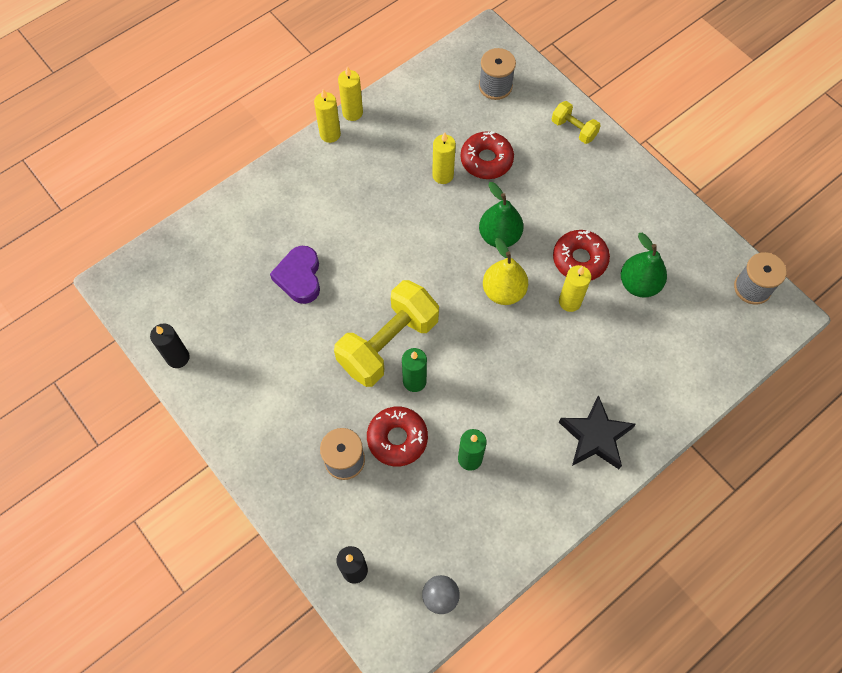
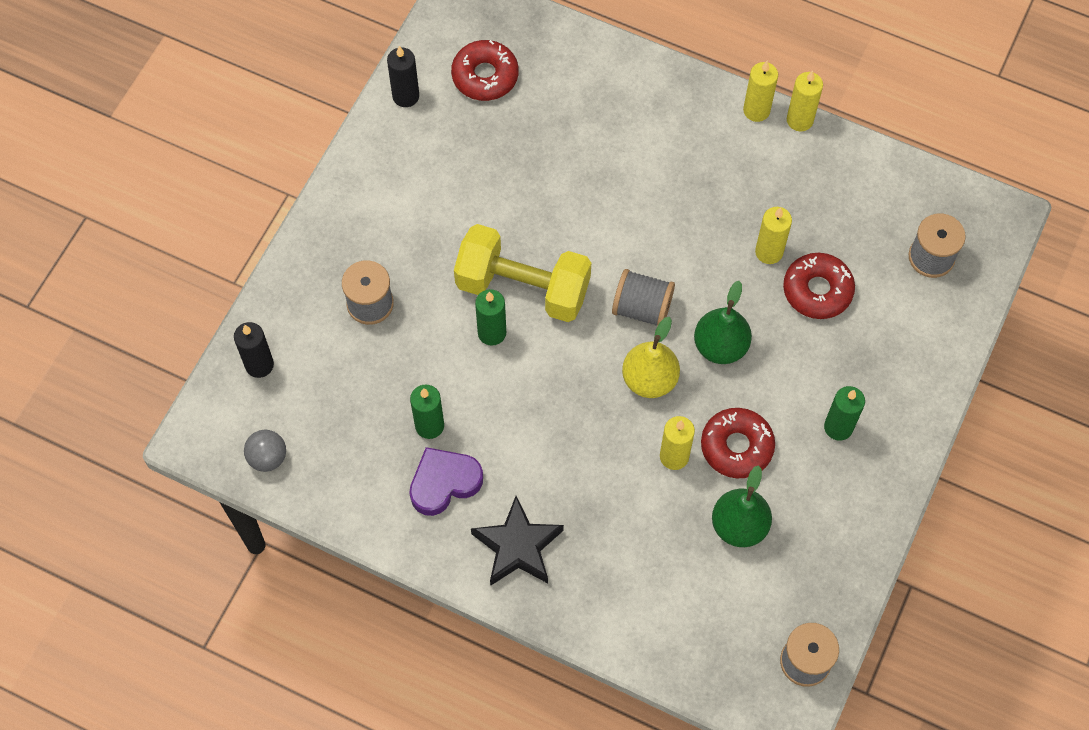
camera: 65 degrees right, 0 degrees up
purple heart [270,246,320,304] -> purple heart moved to [409,447,483,516]
red donut [367,407,428,466] -> red donut moved to [451,40,519,101]
yellow dumbbell [552,101,601,144] -> none
none -> grey spool [612,269,675,327]
none -> green candle [824,386,865,441]

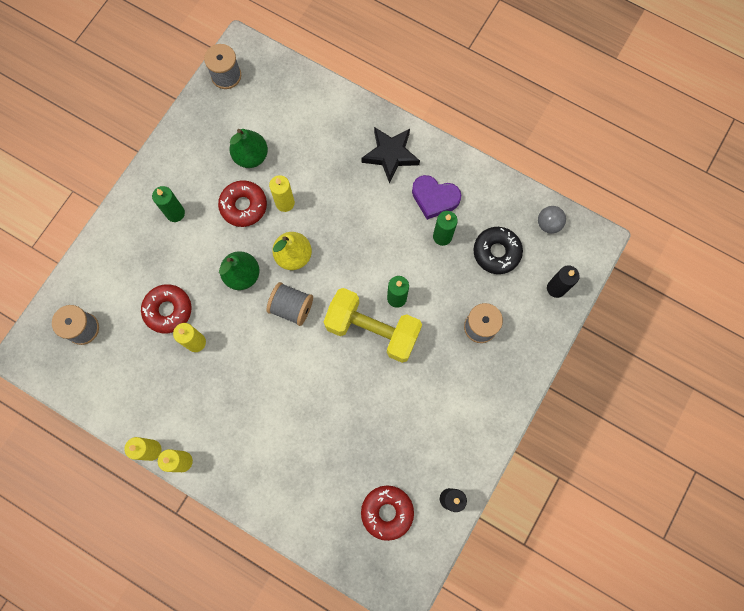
camera: 175 degrees left, 10 degrees up
purple heart [409,447,483,516] -> purple heart turned 45 degrees clockwise [412,175,461,220]
none -> black donut [473,227,523,274]

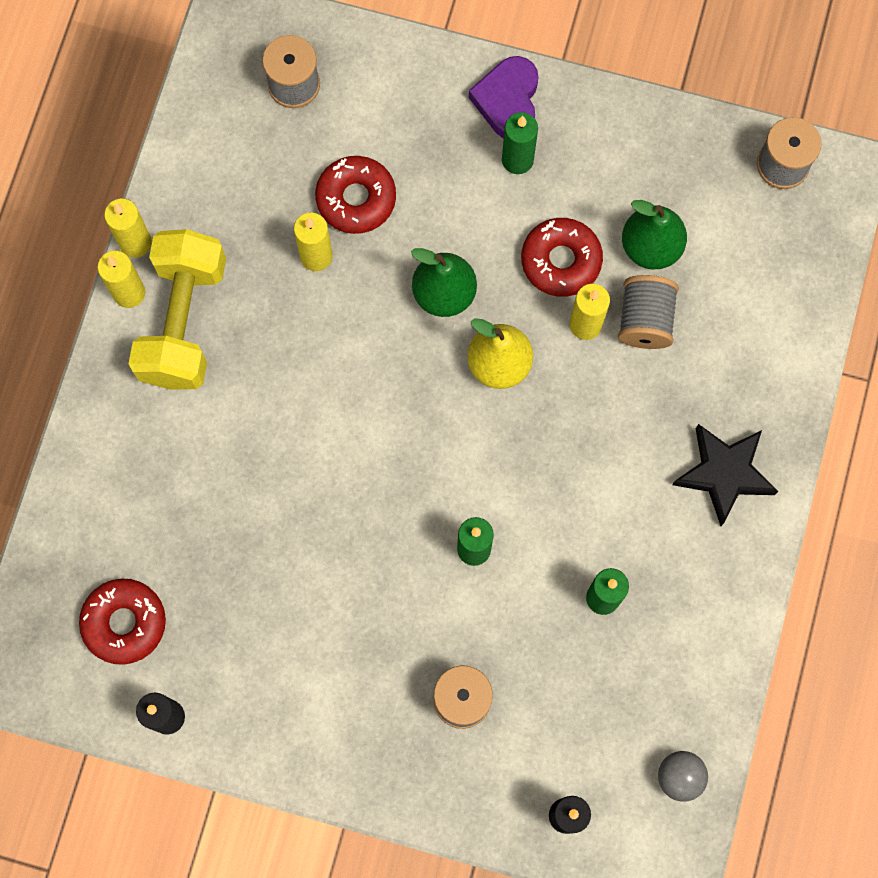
camera: 75 degrees right, 0 degrees up
grey spool [266,282,313,326] -> grey spool moved to [618,275,679,349]
yellow dumbbell [324,288,422,363] -> yellow dumbbell moved to [129,229,226,390]
purple heart [412,175,461,220] -> purple heart moved to [469,56,539,138]
black donut [473,227,523,274] -> none

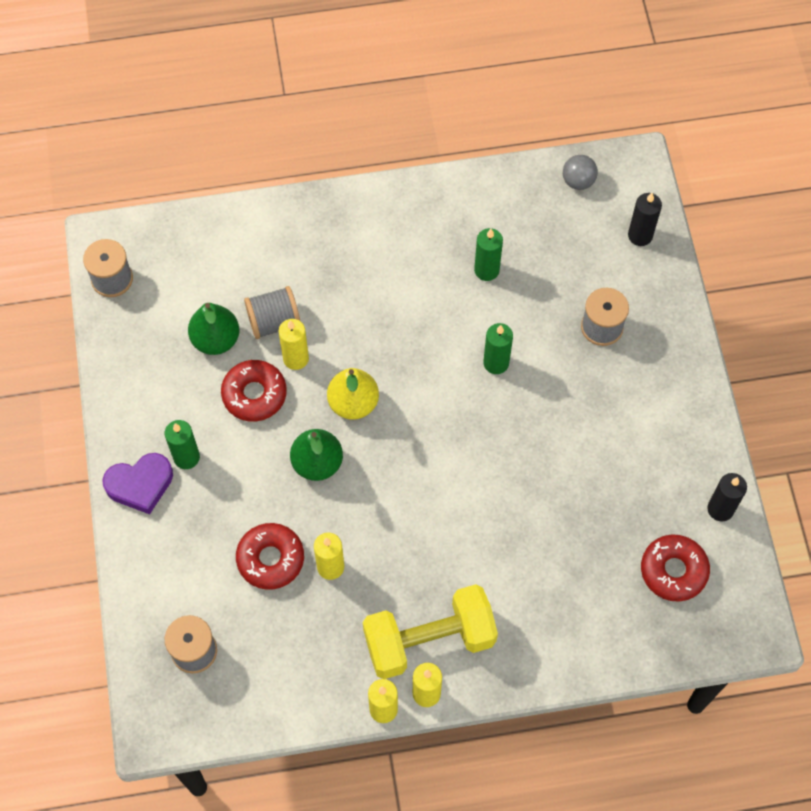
camera: 115 degrees left, 10 degrees down
black star [672,424,778,526] -> none

